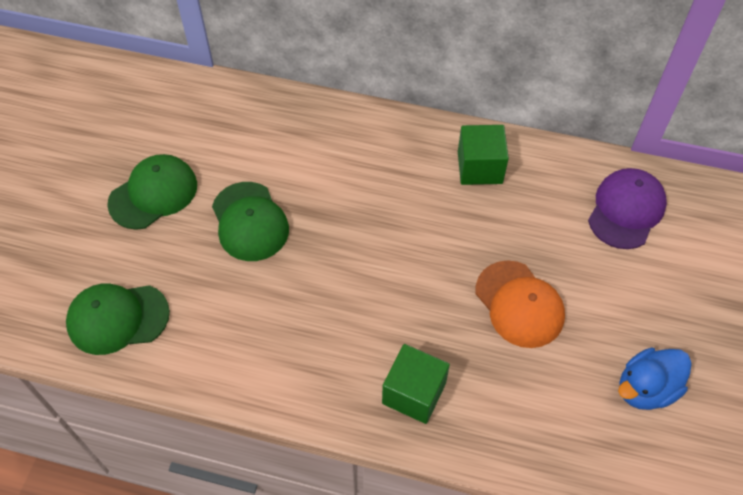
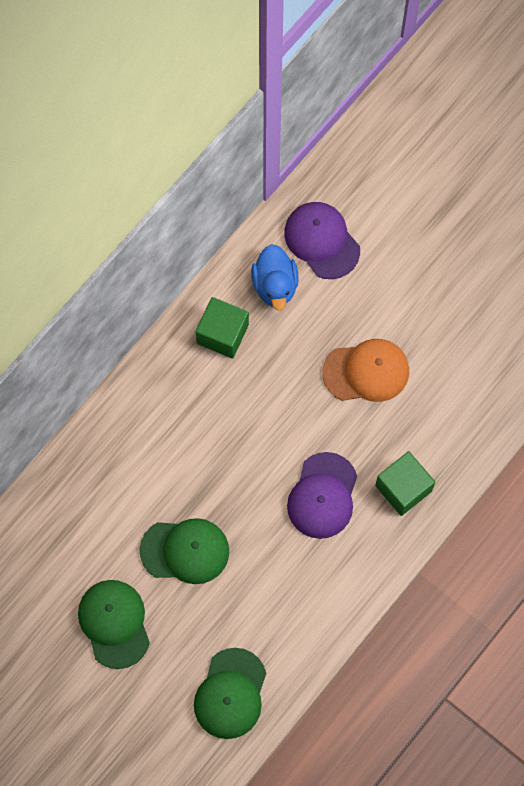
camera: 65 degrees left, 15 degrees up
blue duck [618,348,692,410] -> blue duck moved to [251,244,299,311]
none -> purple cap [287,452,357,539]

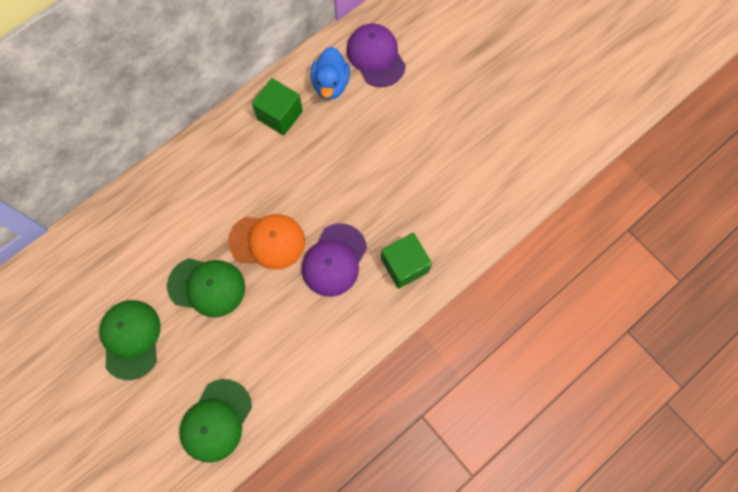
camera: 10 degrees right, 0 degrees up
orange cap [322,339,409,402] -> orange cap moved to [228,214,305,270]

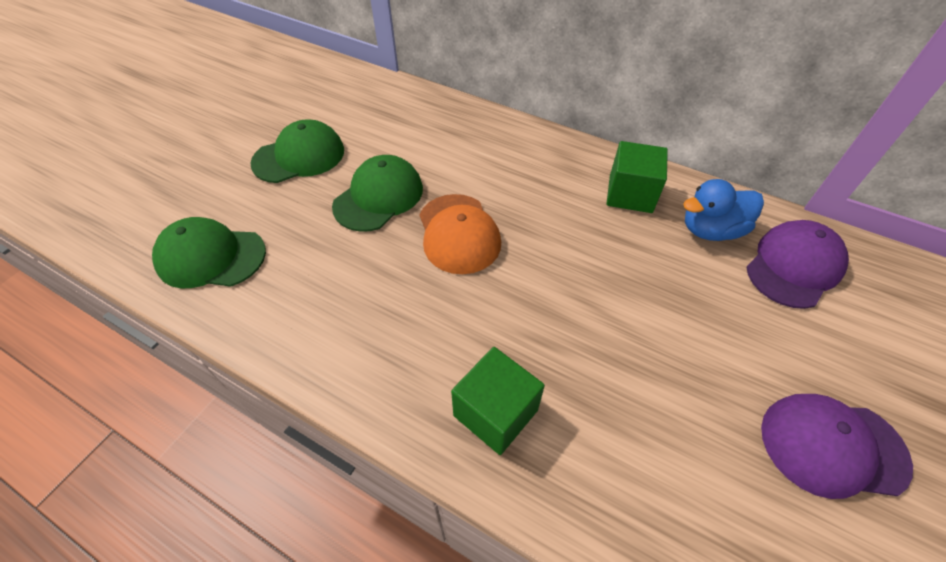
camera: 70 degrees right, 20 degrees down
green cap [167,258,245,317] -> green cap turned 135 degrees counterclockwise [332,155,423,232]
purple cap [302,223,367,297] -> purple cap moved to [761,394,913,499]

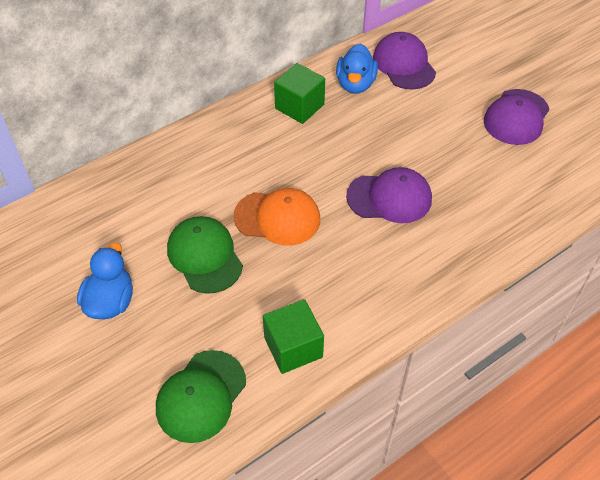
camera: 65 degrees left, 0 degrees up
green cap [250,119,344,183] -> blue duck [77,243,133,319]
green cube [451,347,545,455] -> green cube moved to [263,299,324,374]
none -> purple cap [346,167,432,223]

